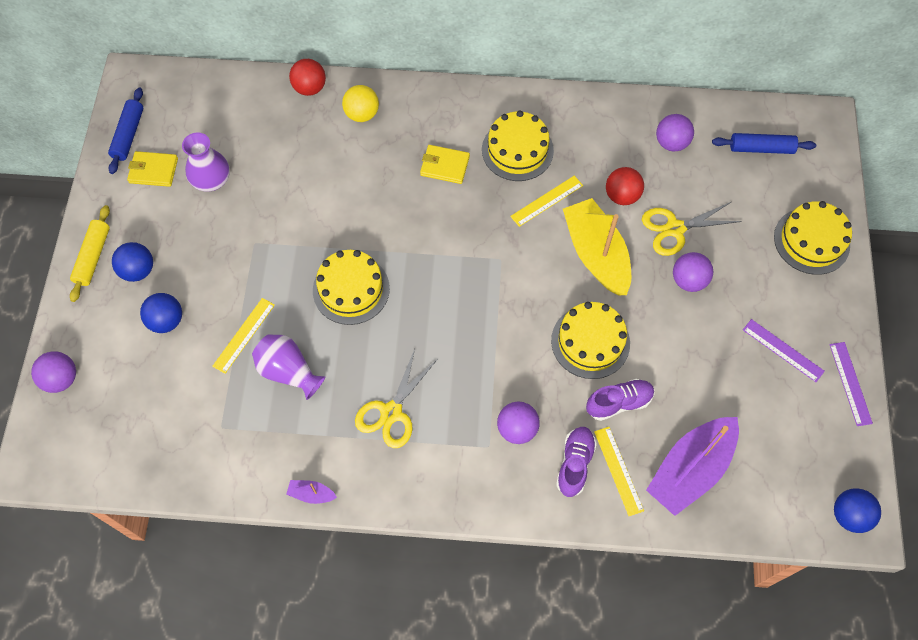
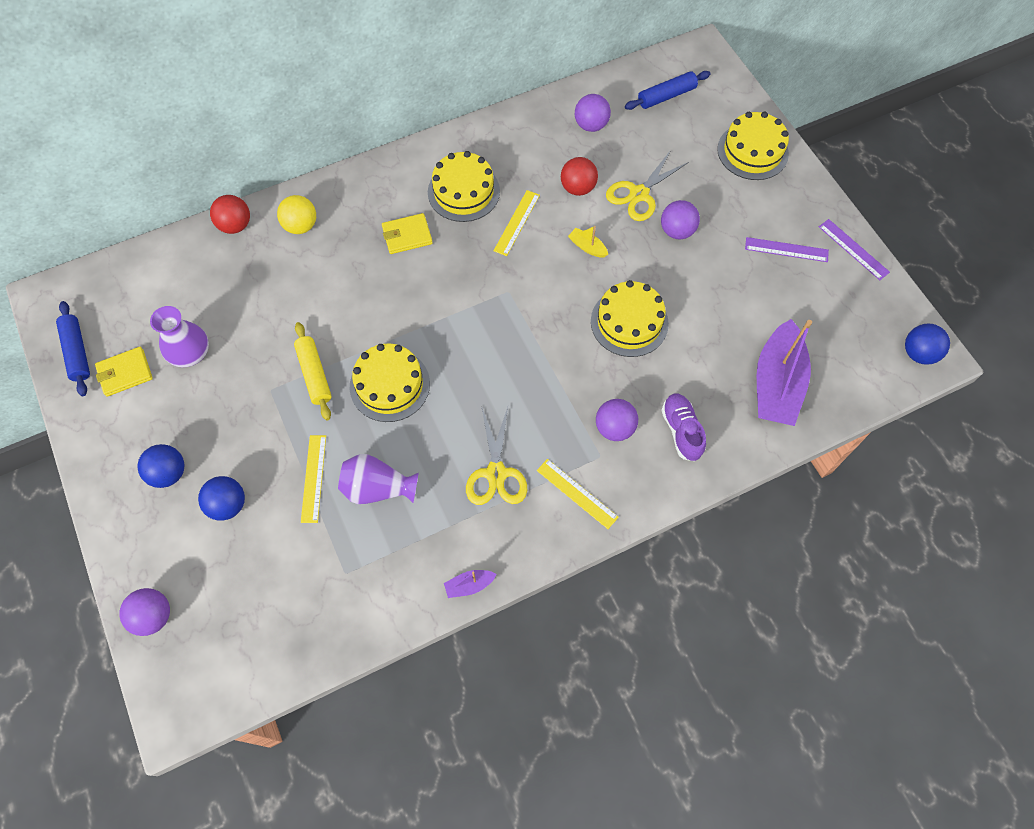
camera: 30 degrees left, 0 degrees up
yellow rolling pin [70,205,110,302] -> yellow rolling pin moved to [294,322,332,421]
yellow boat [563,198,631,296] -> yellow boat [568,226,608,257], size x0.41
purple shoe [586,379,654,421] -> none
yellow ruler [594,427,644,516] -> yellow ruler moved to [537,459,619,529]

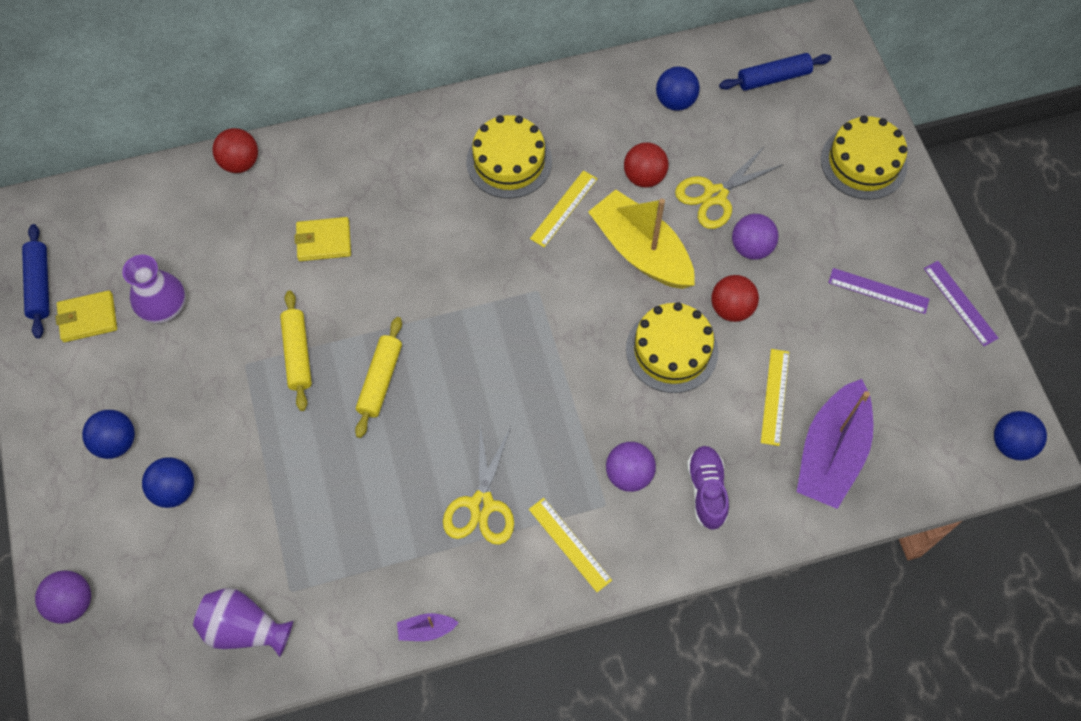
camera: 10 degrees right, 0 degrees up
yellow ball [277,195,316,234] -> none
yellow ruler [301,435,326,523] -> yellow ruler moved to [761,349,789,446]
purple vase [338,454,419,504] -> purple vase moved to [193,588,293,657]
yellow cake [350,344,430,422] -> yellow rolling pin [355,317,402,438]
yellow wallet [382,213,433,254] -> yellow wallet moved to [294,217,351,261]
yellow boat [568,226,608,257] -> yellow boat [588,189,695,289], size x2.44
purple ball [575,94,611,132] -> blue ball [656,66,700,111]
none -> red ball [711,275,759,322]

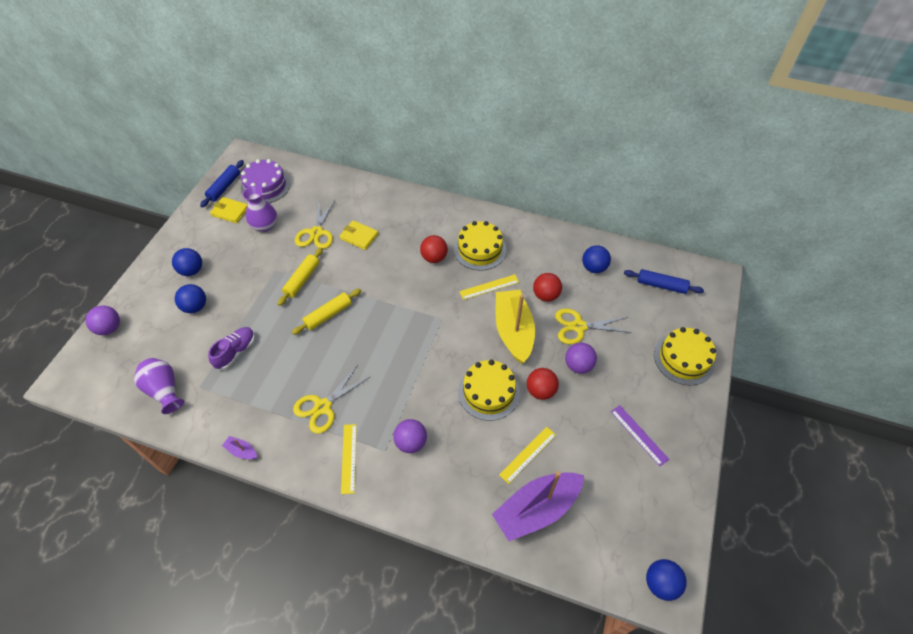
camera: 35 degrees right, 10 degrees down
red ball [212,128,258,173] -> red ball moved to [420,235,448,263]
purple shoe [687,446,729,530] -> purple shoe moved to [208,327,255,370]
purple ruler [924,261,999,346] -> none
none -> purple cake [241,159,291,203]
none -> yellow scissors [295,200,335,249]

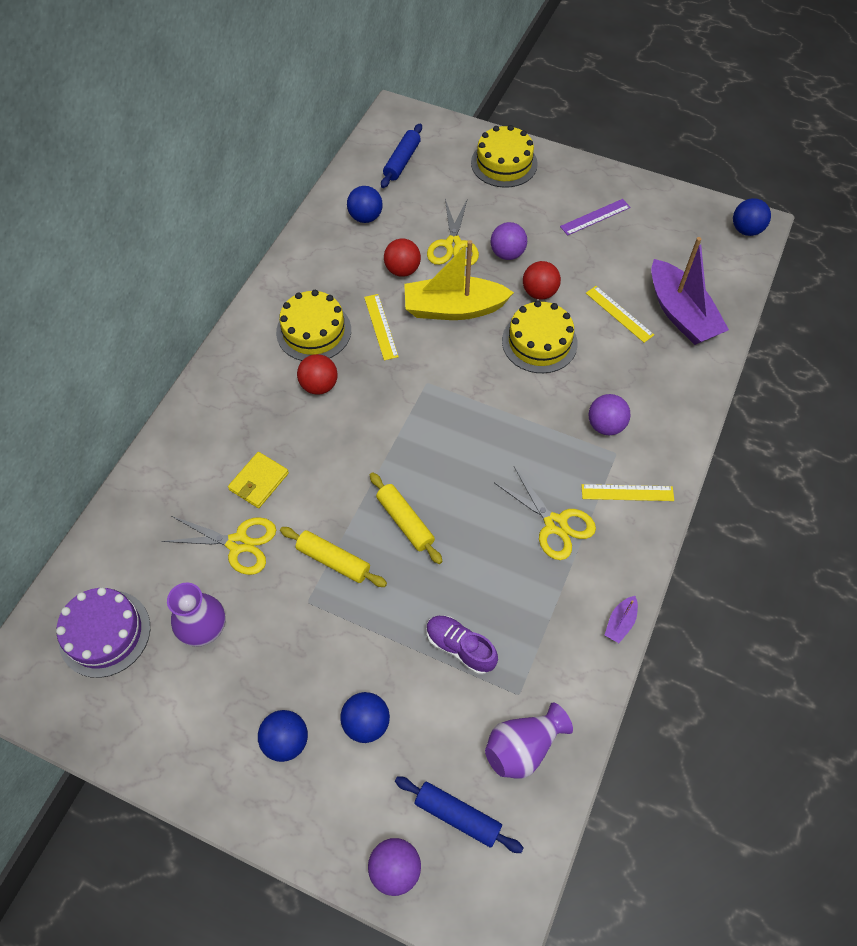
camera: 85 degrees left, 5 degrees up
blue rolling pin [200,160,244,207] -> blue rolling pin moved to [395,776,524,853]
yellow wallet [210,197,248,223] -> none

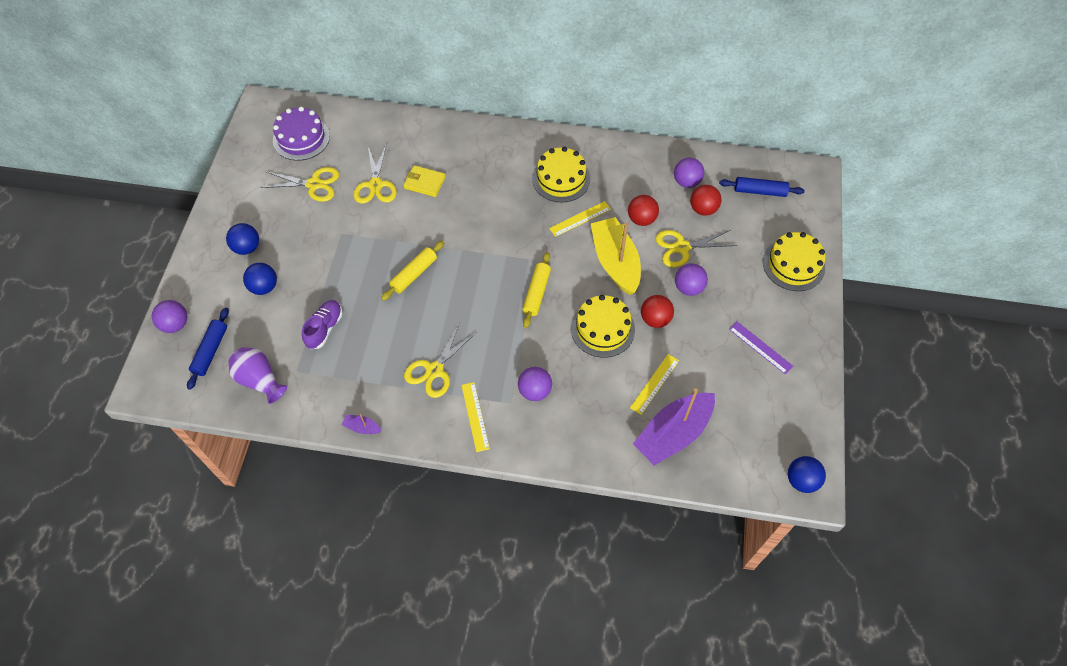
camera: 75 degrees right, 0 degrees up
purple vase [167,583,225,647] -> yellow scissors [261,167,339,202]
yellow rolling pin [280,527,387,587] -> yellow rolling pin moved to [522,252,551,328]
red ball [297,354,338,395] -> red ball moved to [690,185,722,216]
blue ball [347,186,383,223] -> purple ball [674,157,704,188]

